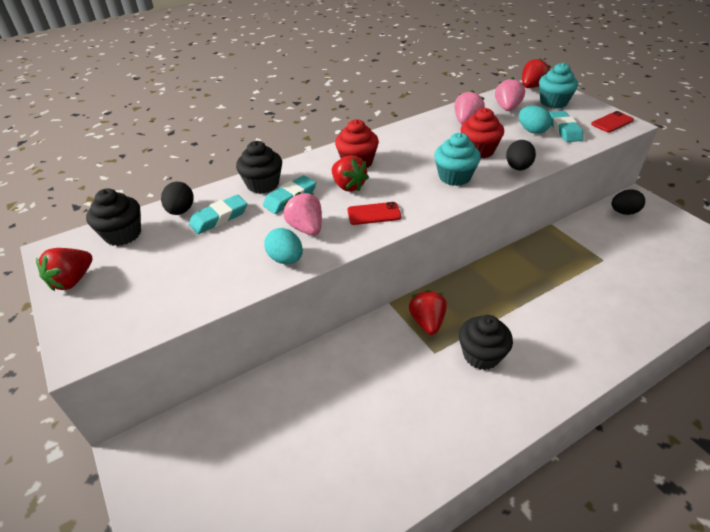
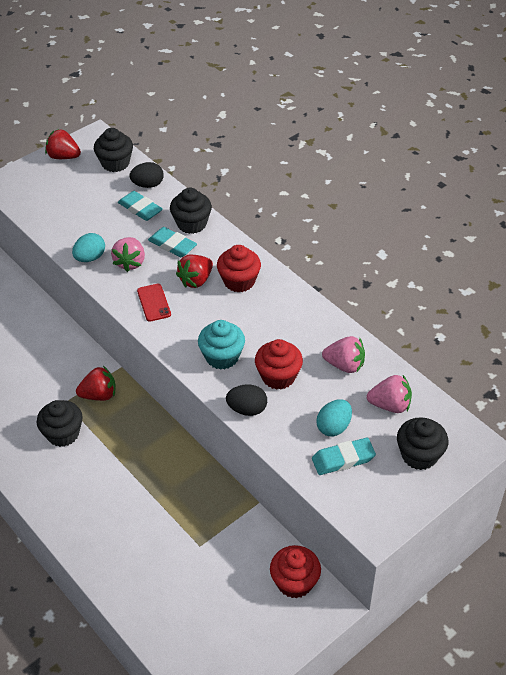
camera: 80 degrees right, 5 degrees up
pink strawberry [283,192,322,236] -> pink strawberry turned 135 degrees clockwise [111,237,145,272]
red strawberry [522,57,551,88] -> none
turquoise cupcake [539,62,578,109] -> black cupcake [397,418,449,470]
red phone [591,111,634,132] -> none
black egg [612,189,645,215] -> red cupcake [270,545,321,598]

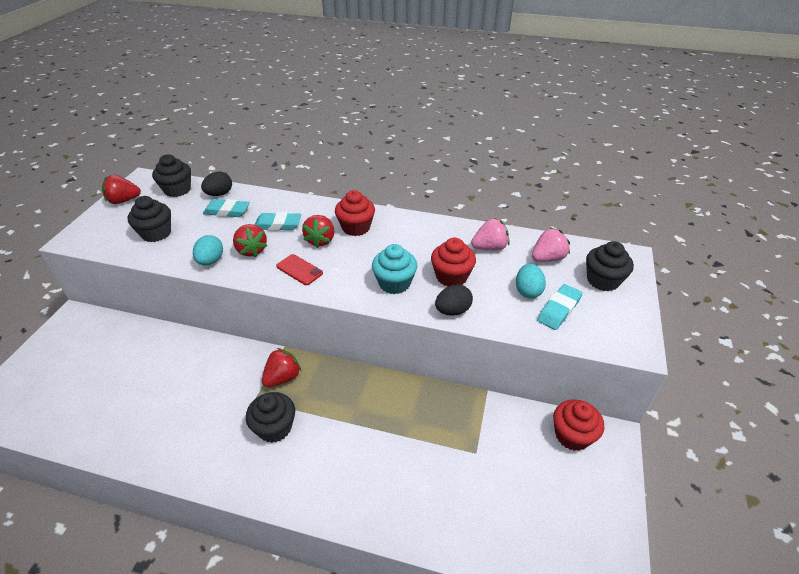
camera: 35 degrees left, 5 degrees down
pink strawberry [111,237,145,272] -> red strawberry [233,224,267,257]
black cupcake [170,188,212,234] -> black cupcake moved to [127,196,171,242]

